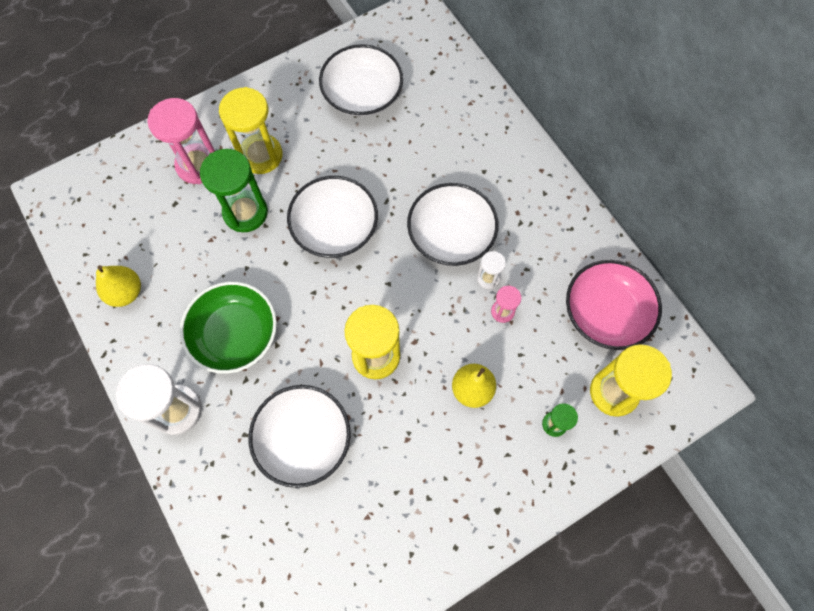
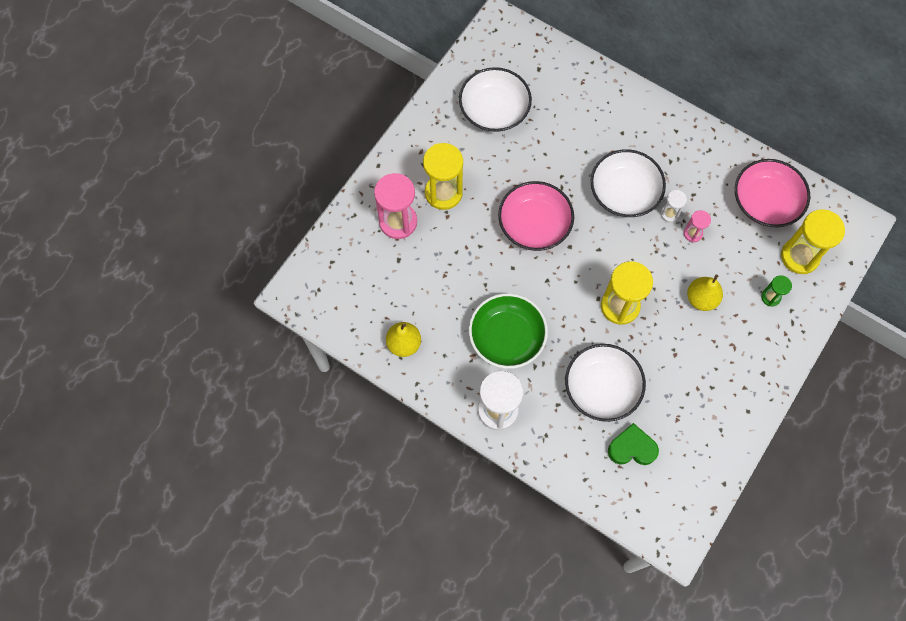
camera: 25 degrees left, 0 degrees up
green hourglass [200,149,268,232] -> none
white bowl [287,176,378,258] -> pink bowl [498,181,574,251]
none -> green heart [608,423,659,465]

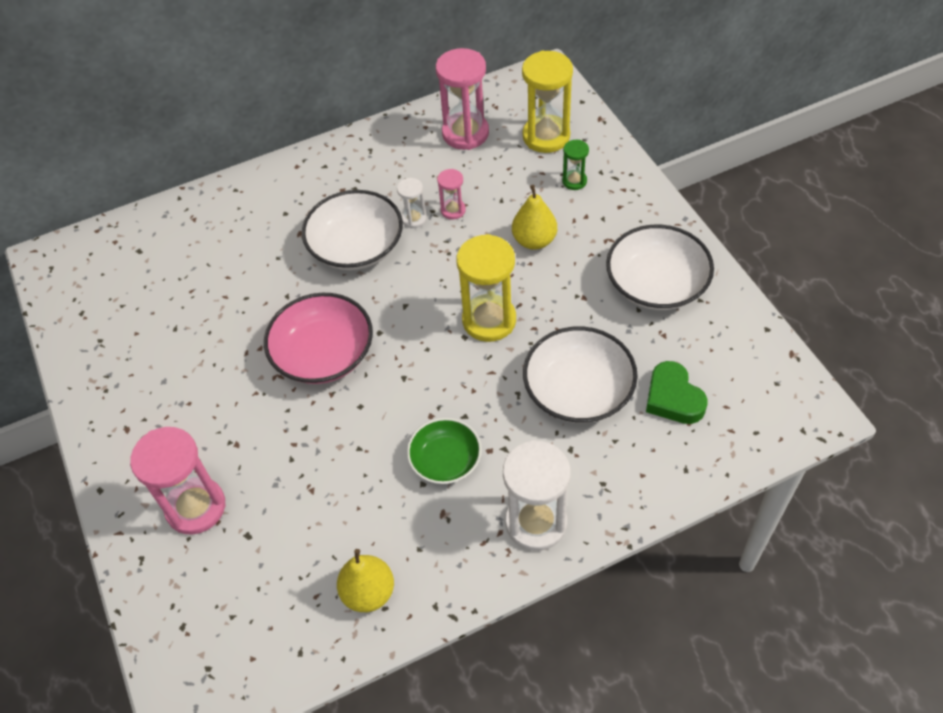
camera: 55 degrees left, 15 degrees down
yellow hourglass [423,143,463,210] -> none
white bowl [459,67,532,132] -> white bowl moved to [606,225,714,310]
green bowl [469,293,548,369] -> green bowl [407,418,482,484], size x0.64
green heart [608,423,659,465] -> green heart turned 60 degrees counterclockwise [646,361,707,424]
pink bowl [735,159,810,227] -> pink hourglass [436,48,489,150]

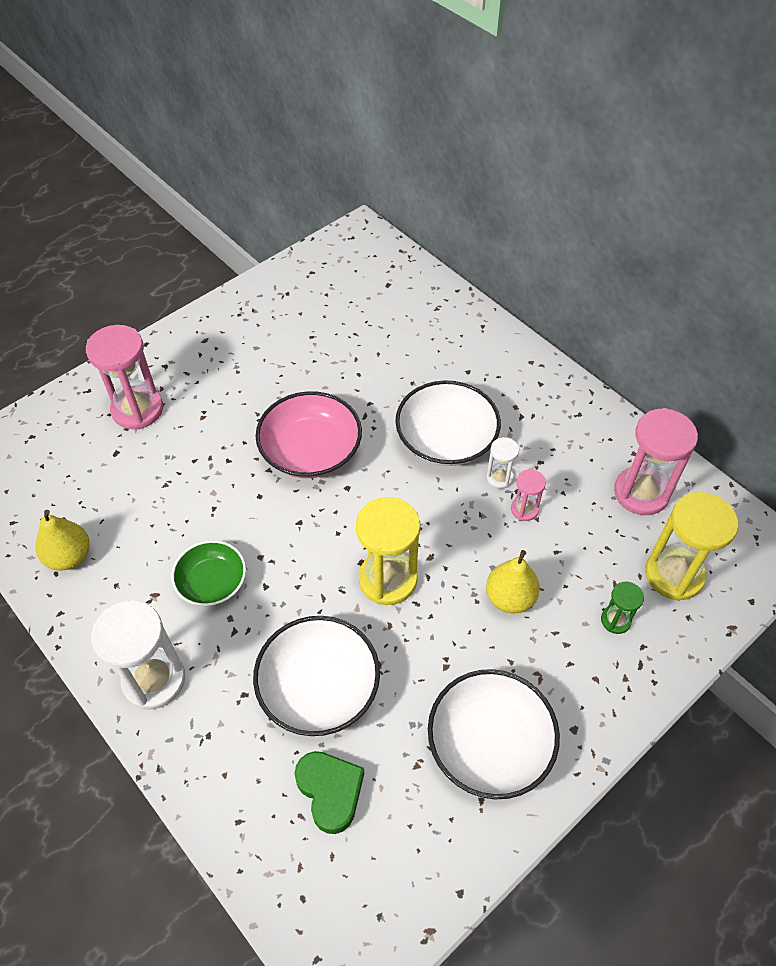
camera: 70 degrees right, 0 degrees up
green heart [646,361,707,424] -> green heart turned 105 degrees clockwise [294,751,364,834]

